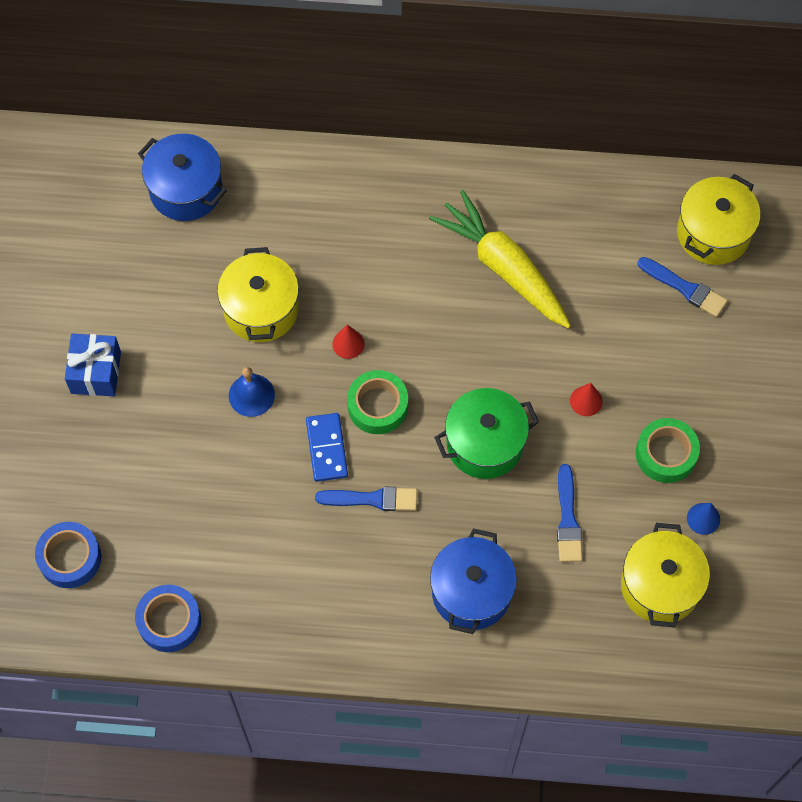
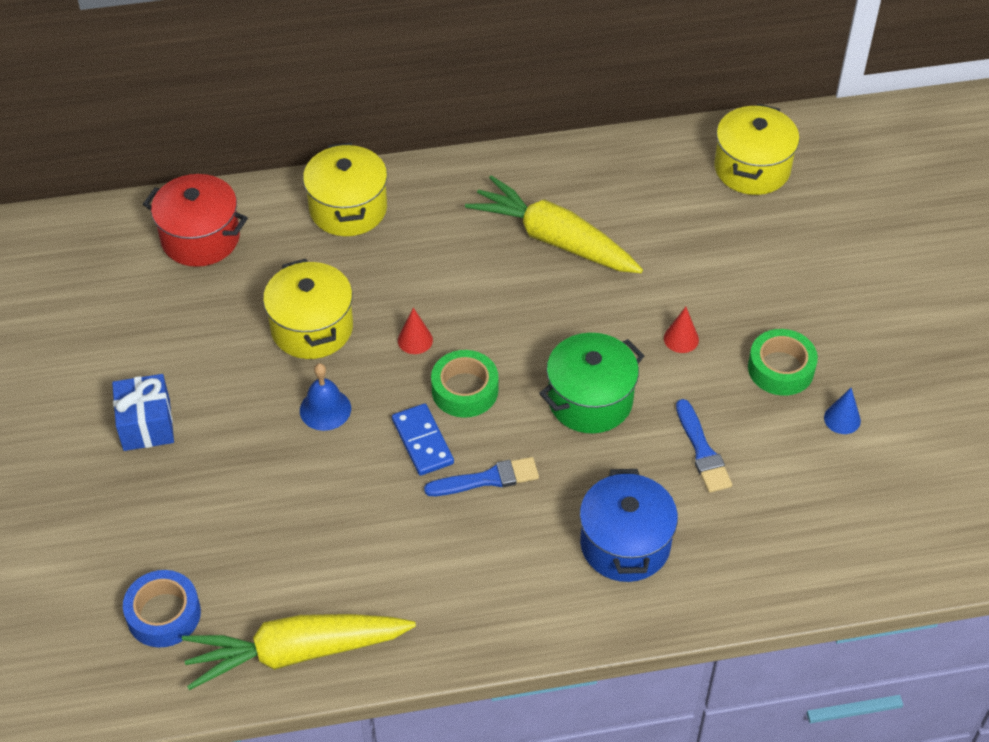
camera: 15 degrees left, 15 degrees down
blue tape [135,585,201,652] -> yellow carrot [182,614,416,690]
blue pot [138,134,227,221] -> red pot [143,174,248,267]
yellow pot [621,523,710,628] -> yellow pot moved to [303,143,387,236]
blue brush [638,257,728,317] -> none

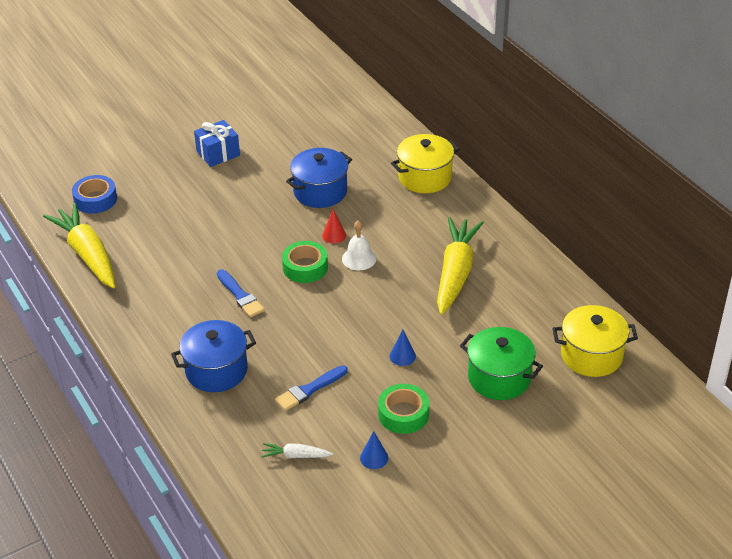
camera: 70 degrees right, 10 degrees down
red pot [143,174,248,267] -> none
yellow pot [263,259,353,359] -> blue pot [286,148,352,208]
blue bell [300,363,351,431] -> none
blue domino [392,404,454,476] -> none
green pot [539,333,644,433] -> green pot moved to [460,327,543,400]
red cone [664,307,699,353] -> blue cone [390,330,416,366]
none -> white carrot [261,443,333,459]
none -> white bell [342,220,376,270]

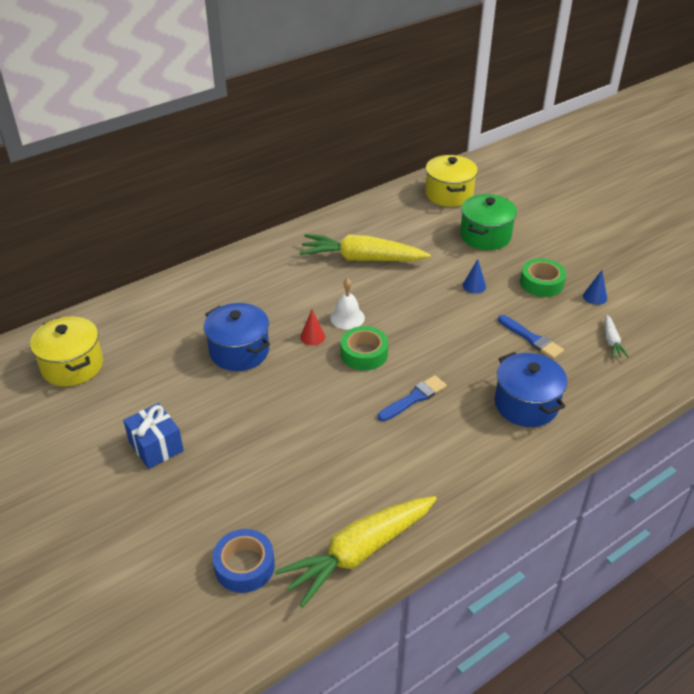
camera: 95 degrees left, 0 degrees up
yellow pot [391,134,460,193] -> yellow pot moved to [30,316,103,387]

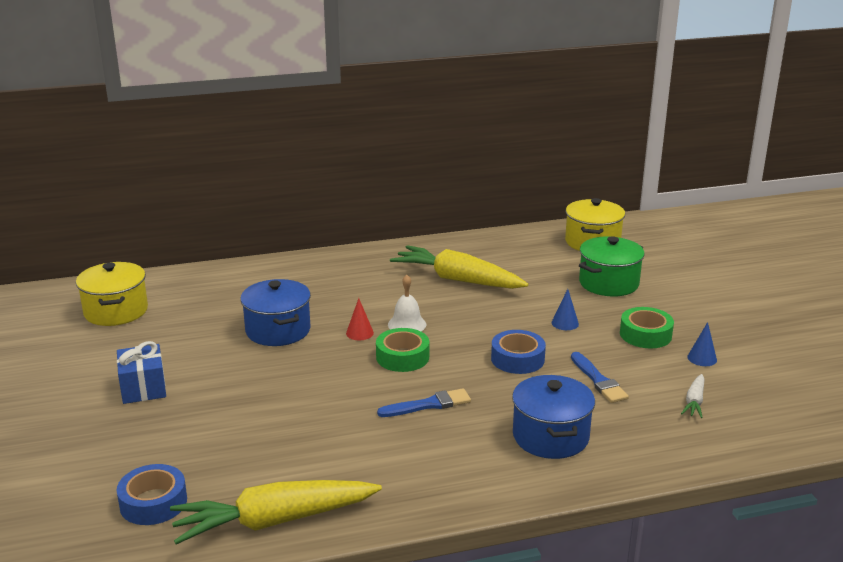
camera: 20 degrees right, 15 degrees down
none -> blue tape [491,330,546,374]

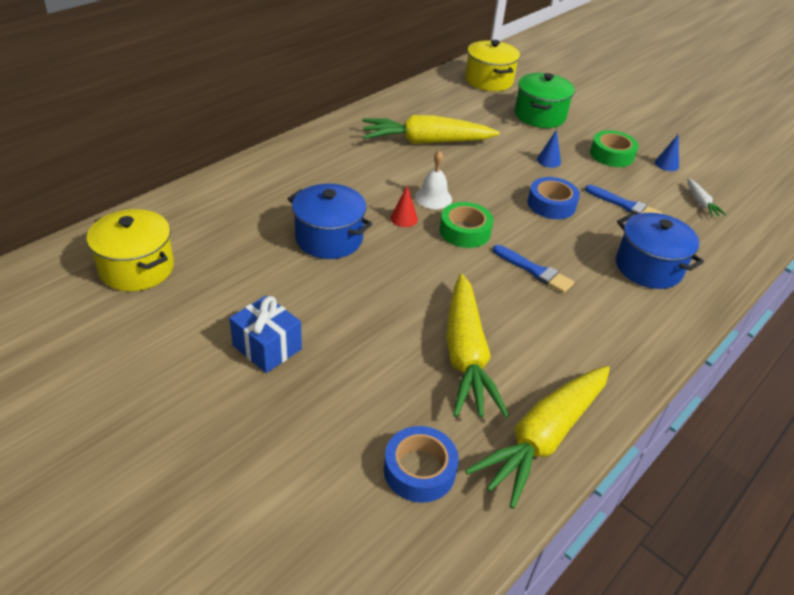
camera: 35 degrees left, 15 degrees up
blue brush [377,388,471,417] -> blue brush turned 90 degrees clockwise [493,245,574,293]
none -> yellow carrot [446,274,509,418]

